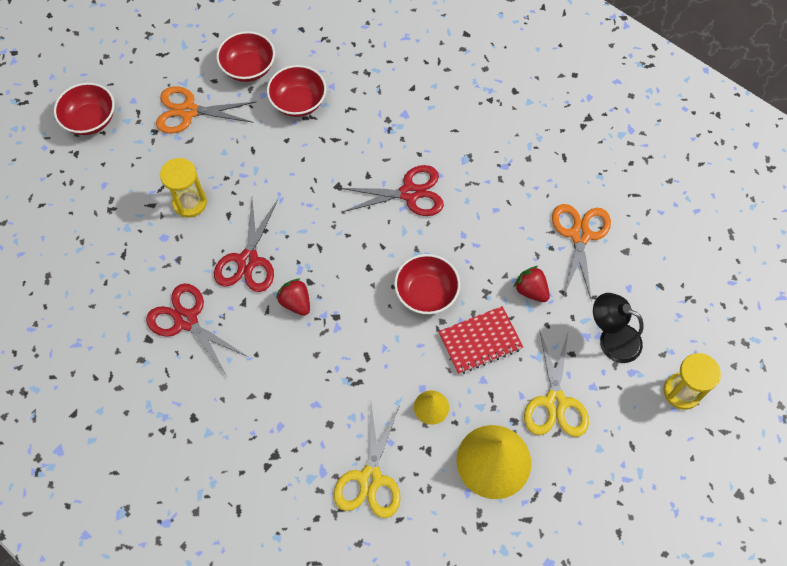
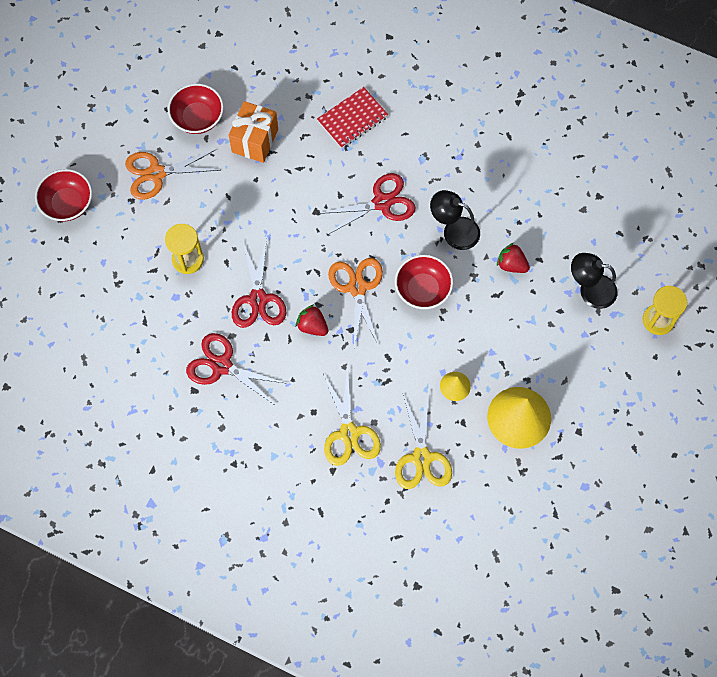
camera: 15 degrees left, 5 degrees up
red bowl [267,65,326,117] -> orange gift [229,101,278,163]
red notebook [438,306,523,374] -> red notebook moved to [317,87,388,149]
yellow scissors [524,330,589,437] -> yellow scissors moved to [323,368,381,466]
orange scissors [552,204,611,301] -> orange scissors moved to [328,258,383,347]
none -> black lamp [430,190,480,250]

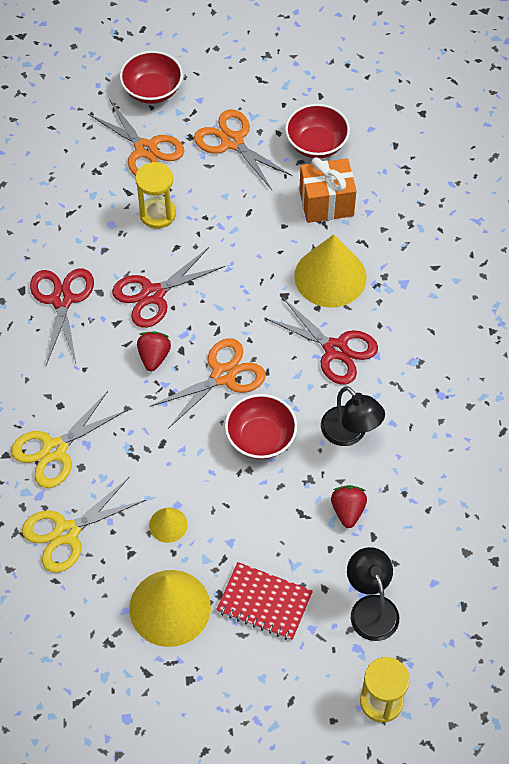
camera: 60 degrees right, 10 degrees down
red notebook [317,87,388,149] -> red notebook moved to [216,562,313,640]
black lamp [430,190,480,250] -> black lamp turned 150 degrees clockwise [321,386,385,446]
none -> orange scissors [88,99,184,176]
none -> yellow cone [294,234,367,308]

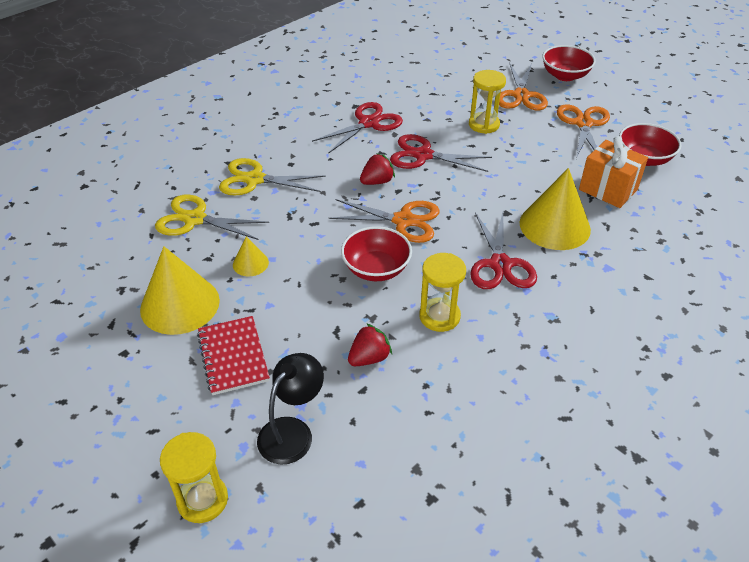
camera: 50 degrees right, 15 degrees down
black lamp [321,386,385,446] -> yellow hourglass [419,253,466,332]

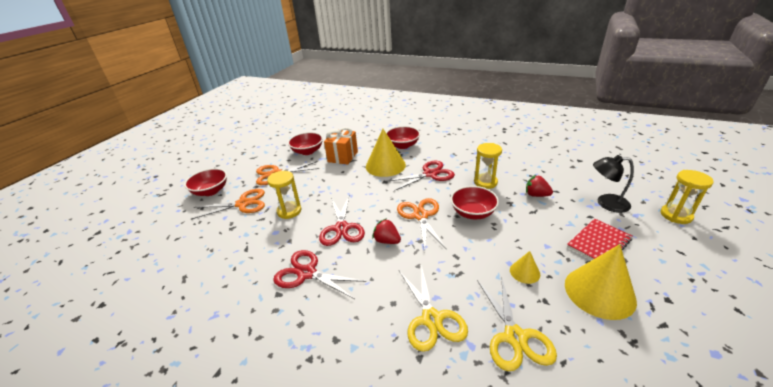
camera: 110 degrees left, 10 degrees down
none -> red bowl [386,126,420,149]

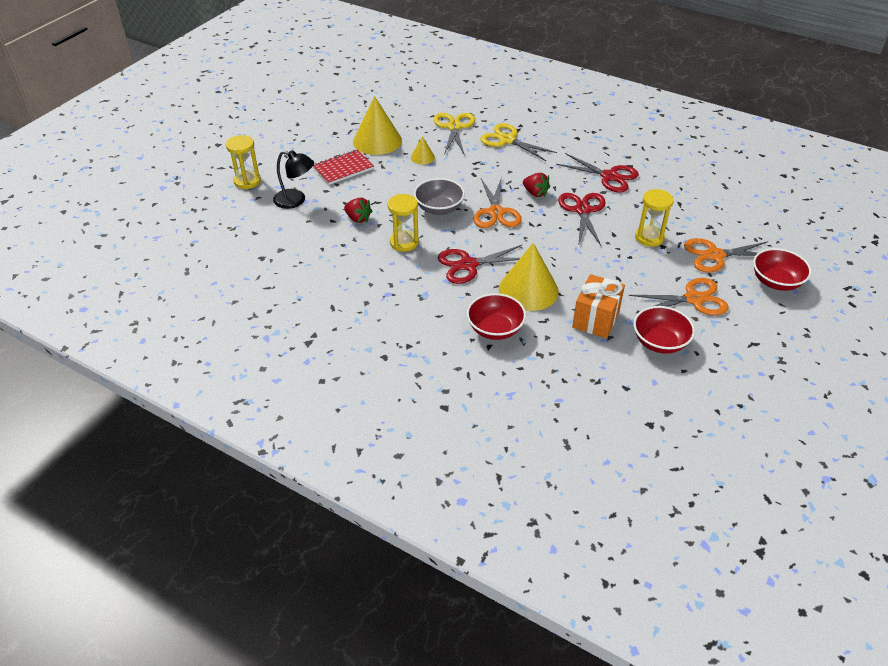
camera: 175 degrees left, 10 degrees up
yellow scissors [399,265,468,352] -> yellow scissors turned 45 degrees counterclockwise [480,123,557,161]
red bowl [451,186,499,219] -> grey bowl [414,178,465,215]

